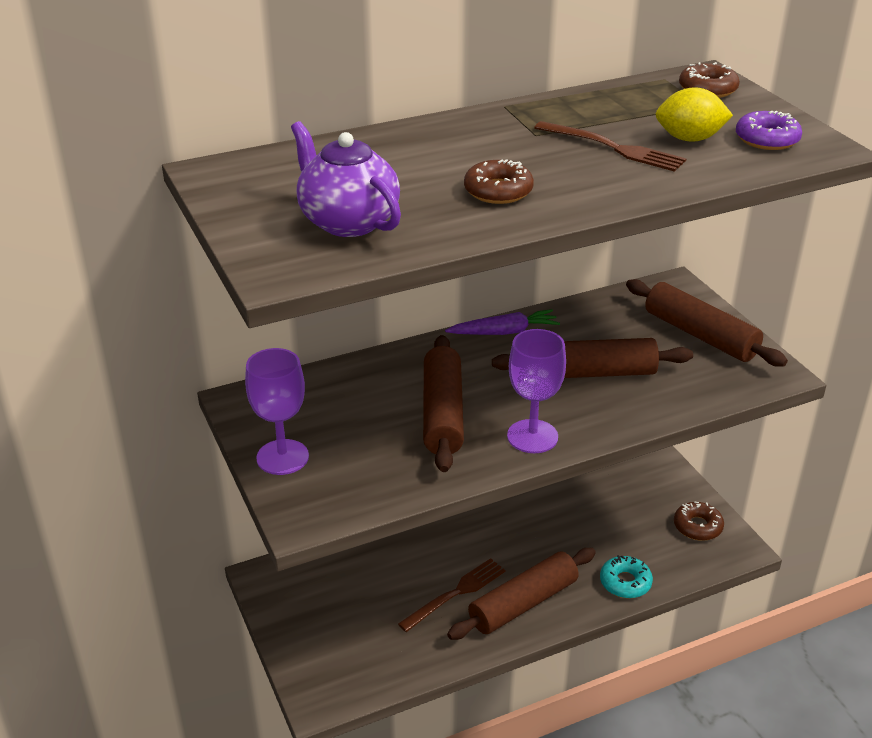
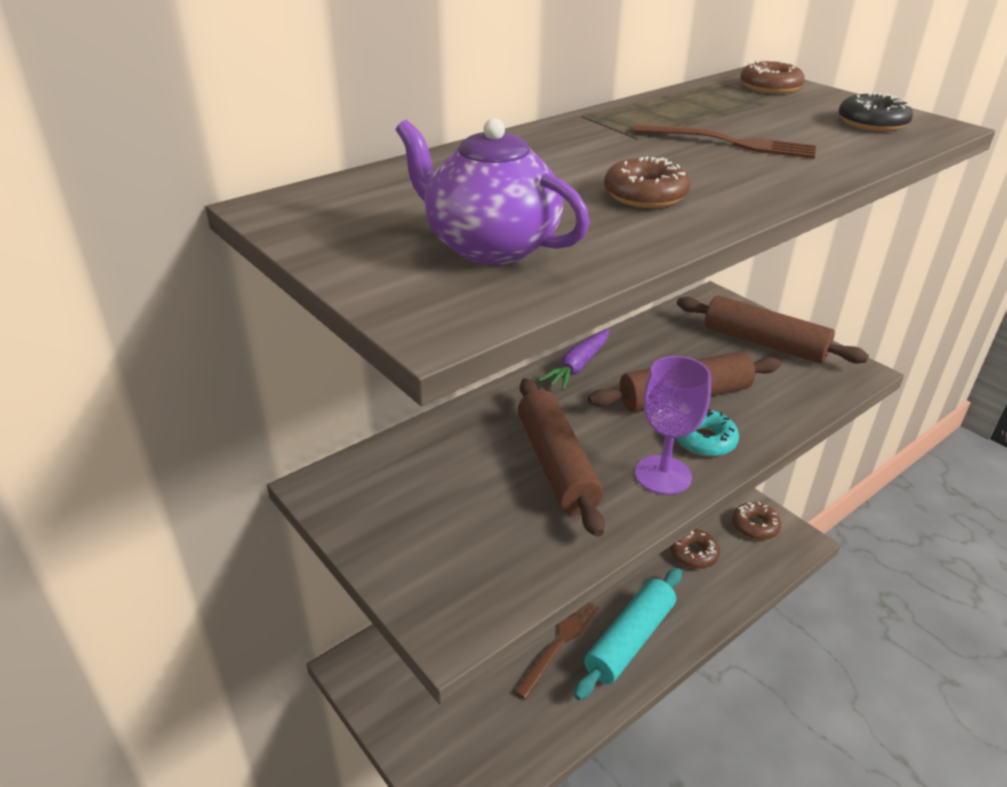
camera: 15 degrees left, 0 degrees up
purple goblet [245,348,309,475] -> none
purple carrot [445,309,560,335] -> purple carrot turned 150 degrees clockwise [539,328,610,390]
brown rolling pin [447,548,596,640] -> turquoise rolling pin [574,568,682,700]
turquoise donut [600,555,653,598] -> turquoise donut moved to [676,409,739,457]
yellow lemon [656,87,733,142] -> none
purple donut [736,111,802,150] -> black donut [838,93,913,131]
none -> brown donut [670,529,720,569]

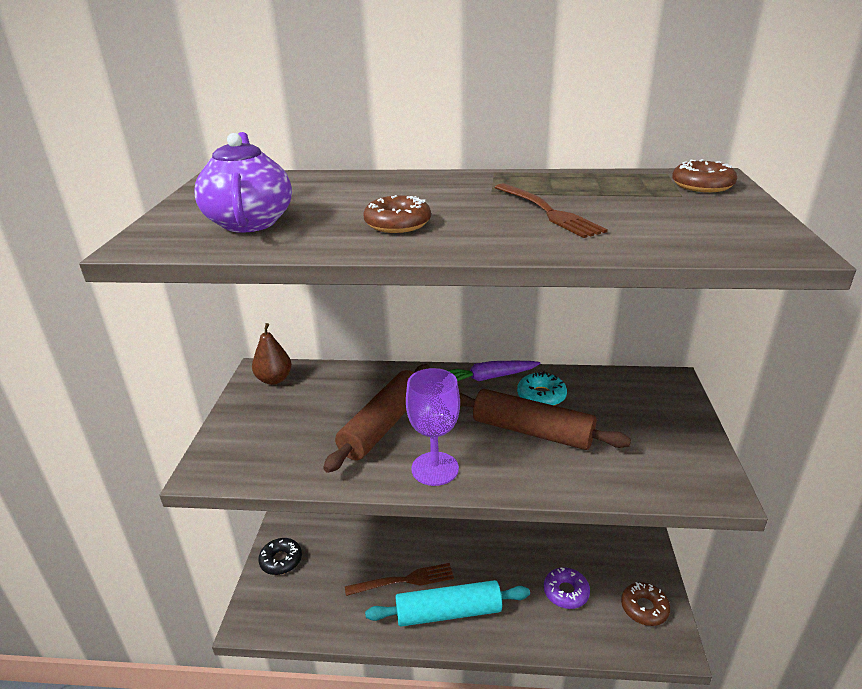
camera: 45 degrees right, 5 degrees down
brown donut [670,529,720,569] -> purple donut [544,567,590,609]
turquoise donut [676,409,739,457] -> turquoise donut moved to [517,371,567,406]
brown rolling pin [677,296,869,364] -> none
black donut [838,93,913,131] -> black donut moved to [258,538,302,575]
none -> brown pear [252,323,292,385]

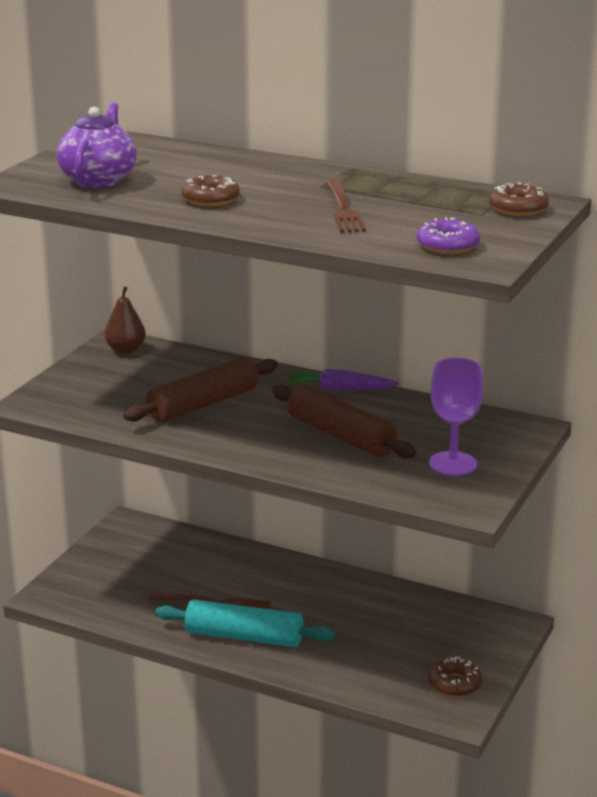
camera: 20 degrees right, 5 degrees down
black donut [258,538,302,575] -> none
purple goblet [406,368,460,486] -> purple goblet moved to [429,357,483,476]
turquoise donut [517,371,567,406] -> none
purple donut [544,567,590,609] -> purple donut moved to [417,218,480,254]

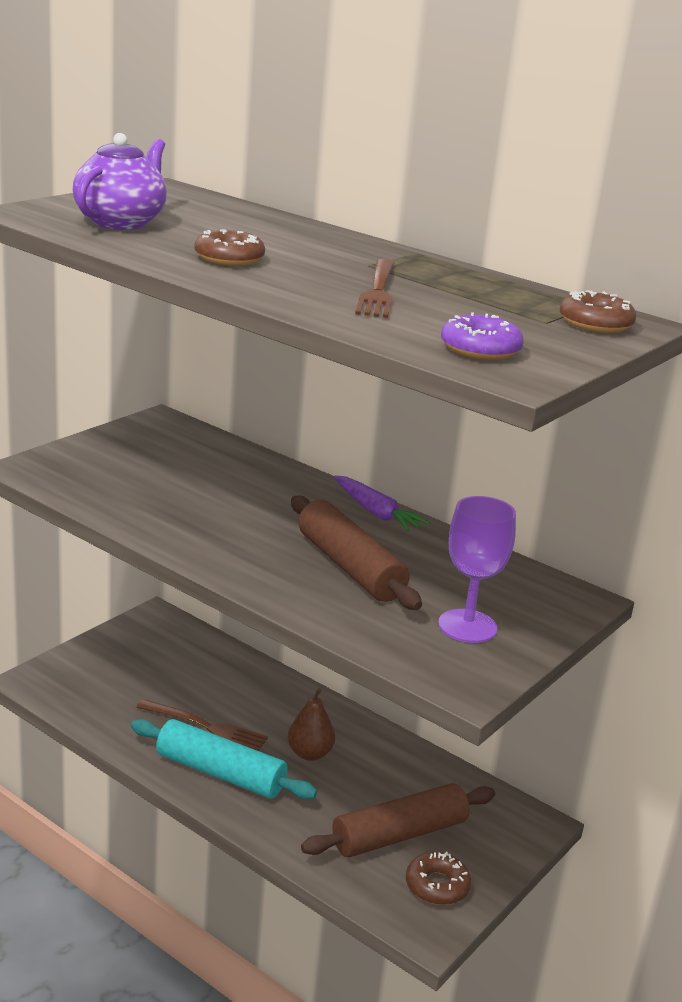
camera: 10 degrees right, 0 degrees up
brown pear [105,287,146,354] -> brown pear moved to [288,688,335,761]
brown rolling pin [123,357,278,422] -> brown rolling pin moved to [301,783,495,857]
purple carrot [288,369,399,390] -> purple carrot turned 150 degrees counterclockwise [334,476,430,531]

